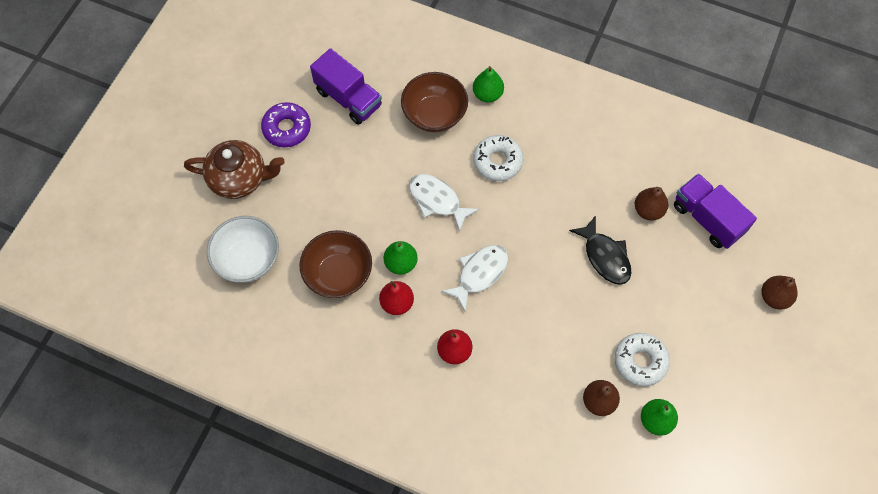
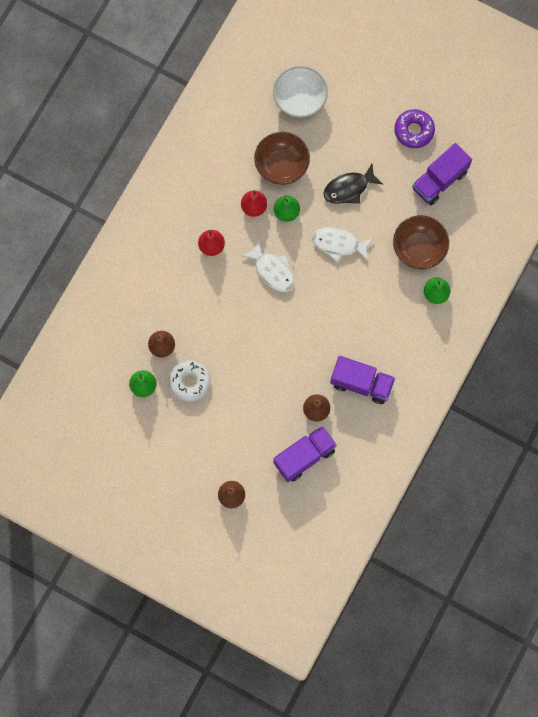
camera: 95 degrees right, 10 degrees up
brown teapot [184,140,285,199] -> none
white fish [409,174,479,231] -> white fish turned 120 degrees counterclockwise [312,227,373,262]
white donut [474,135,523,181] -> none
black fish [569,215,631,285] -> black fish moved to [323,164,383,204]
none -> purple truck [330,356,395,404]

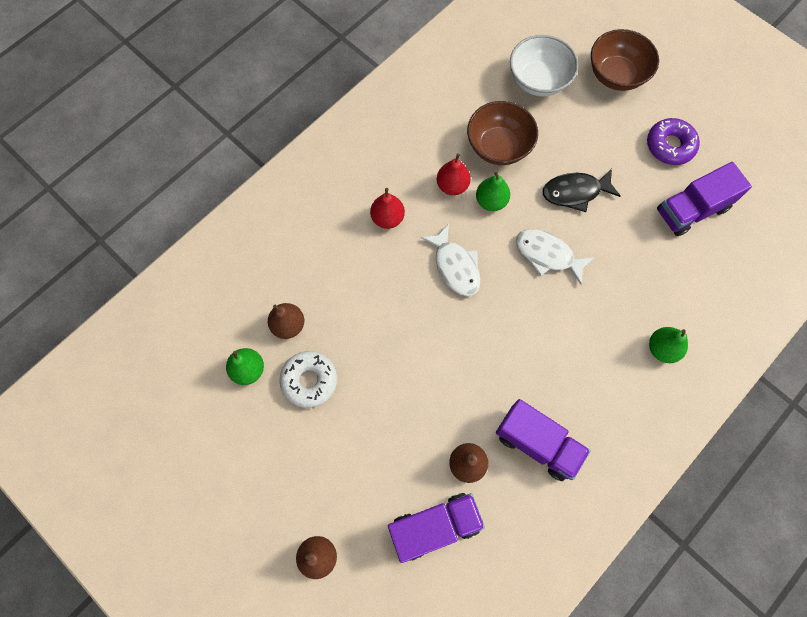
camera: 15 degrees right, 5 degrees down
brown bowl [393,215,449,269] -> brown bowl moved to [591,29,659,91]

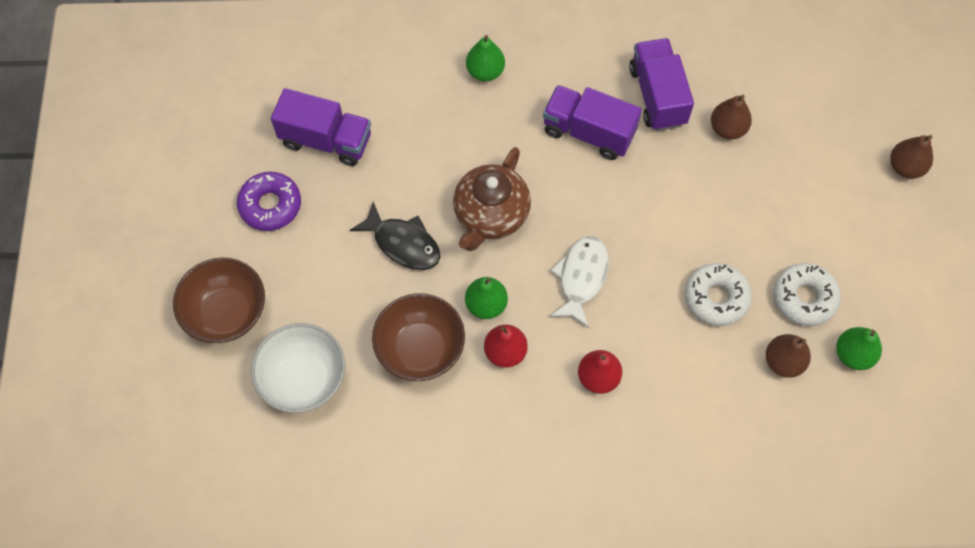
camera: 135 degrees left, 5 degrees down
purple truck [388,493,485,563] -> purple truck moved to [543,85,642,160]
white fish [516,229,595,285] -> brown teapot [453,147,531,251]
none -> white donut [685,263,752,326]

